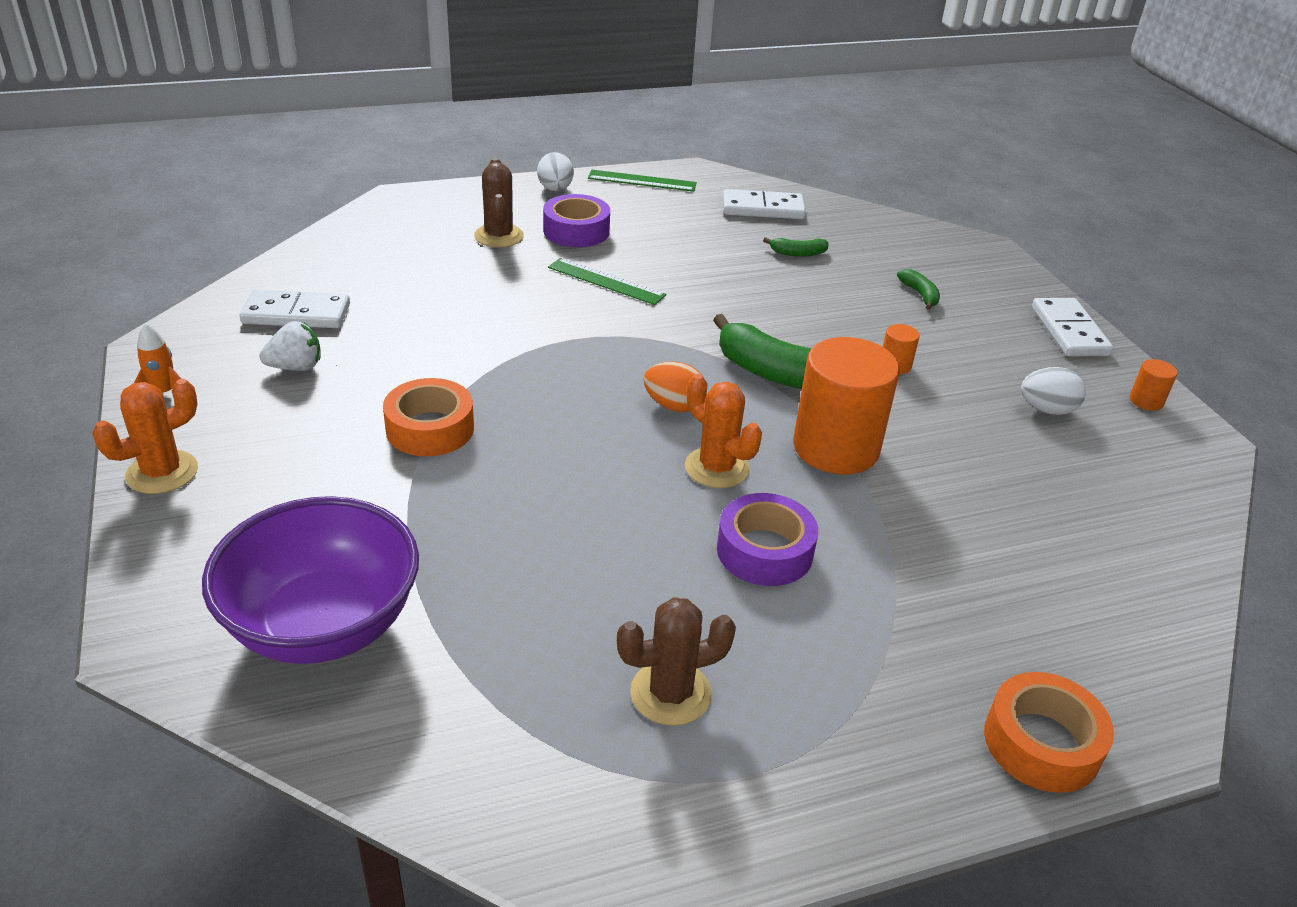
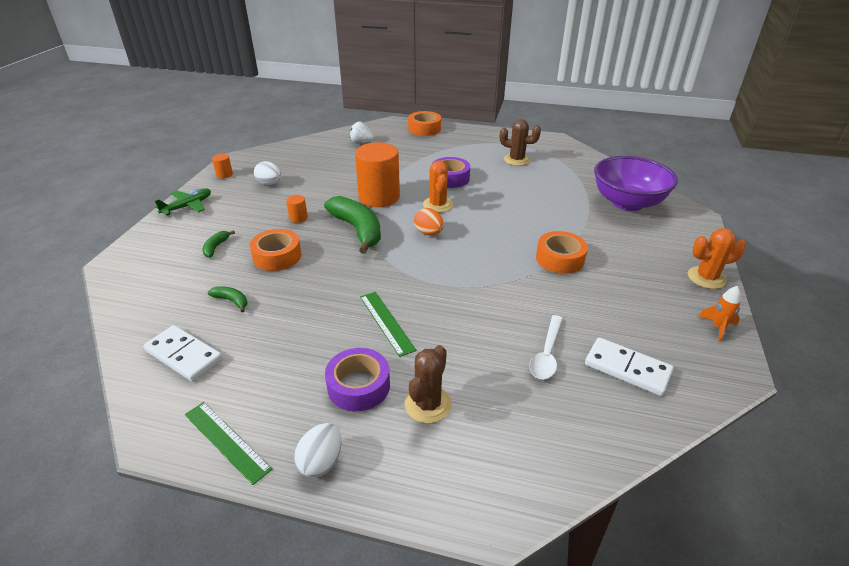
camera: 145 degrees left, 0 degrees up
white strawberry [259,321,321,371] -> white strawberry moved to [350,122,374,143]
white domino [1032,298,1113,357] -> green plane [155,188,211,215]
none -> orange tape [250,229,301,271]
none -> white spoon [529,315,563,379]

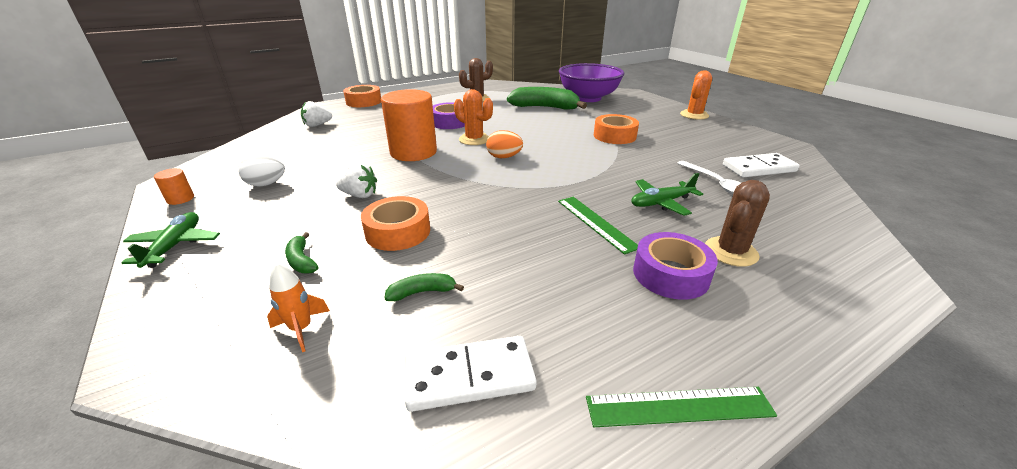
camera: 45 degrees left, 5 degrees down
orange cylinder [286,195,308,223] -> white strawberry [336,163,377,198]
white egg [294,423,341,478] -> none
green banana [324,196,381,254] -> green banana moved to [507,87,587,109]
green ruler [360,292,416,357] -> green ruler turned 45 degrees clockwise [558,197,638,255]
brown cactus [405,345,452,423] -> brown cactus turned 60 degrees clockwise [705,180,770,267]
orange rocket [698,286,741,342] -> orange rocket moved to [267,263,330,352]
none -> green plane [631,173,703,216]

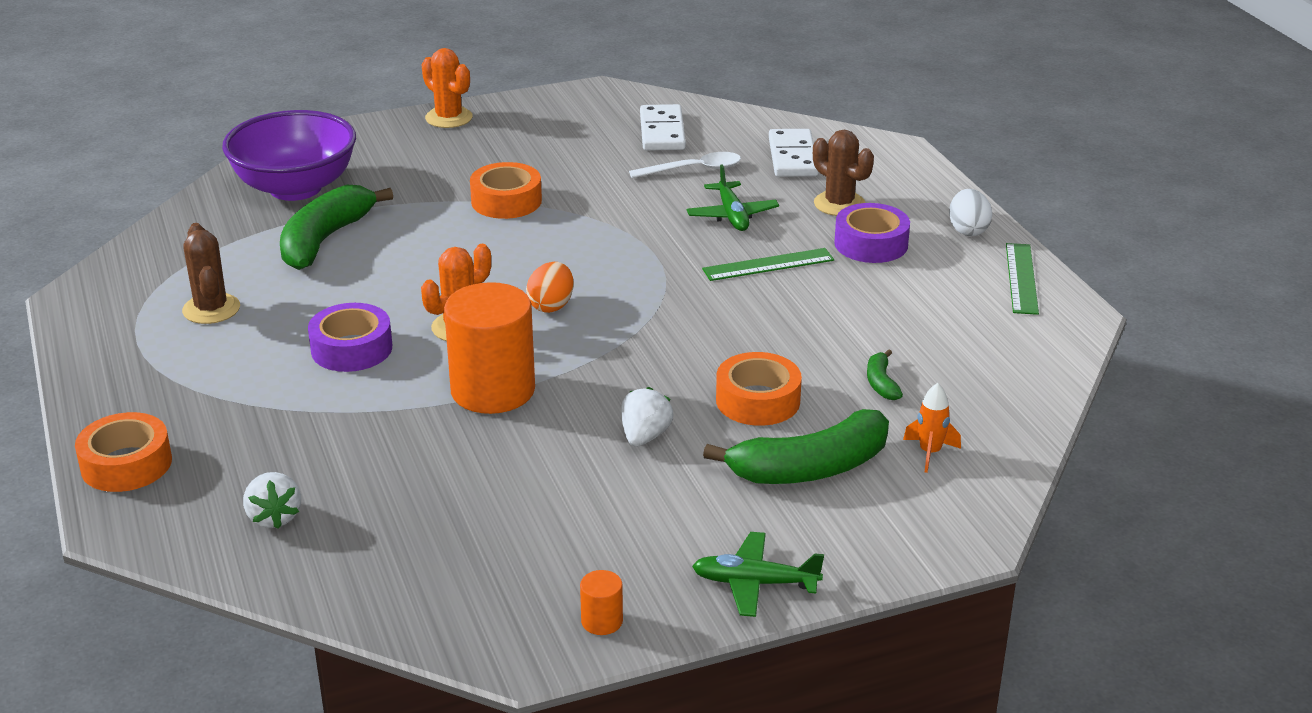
camera: 80 degrees left, 0 degrees up
white egg [238,155,285,186] -> white egg moved to [949,189,992,236]
green banana [285,232,318,274] -> green banana [703,409,889,484], size x2.24
white domino [405,336,537,412] -> white domino moved to [769,129,819,177]

